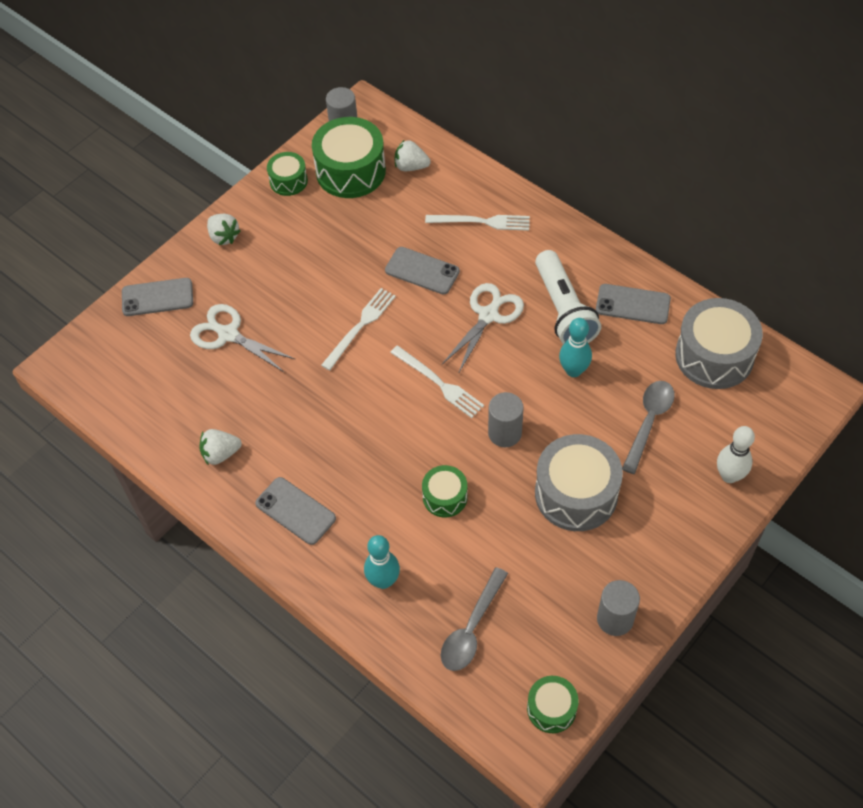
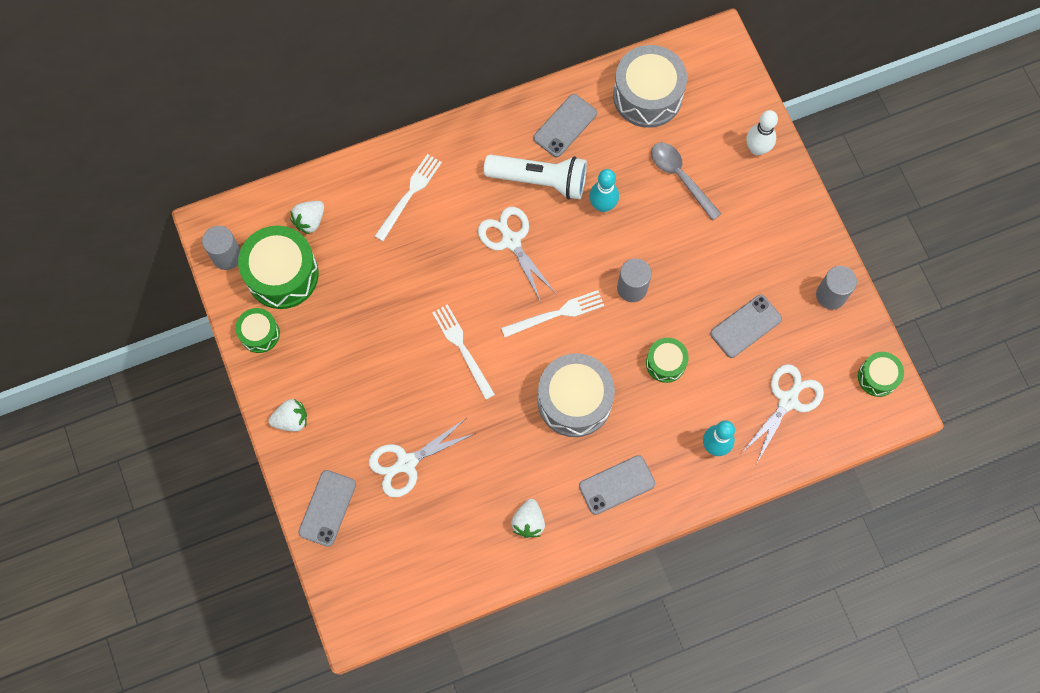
camera: 65 degrees left, 15 degrees up
grey phone [385,247,460,295] -> grey phone moved to [710,295,782,358]
grey spoon [441,567,508,671] -> white scissors [742,364,824,463]
grey drum [535,434,623,531] -> grey drum moved to [538,353,615,437]

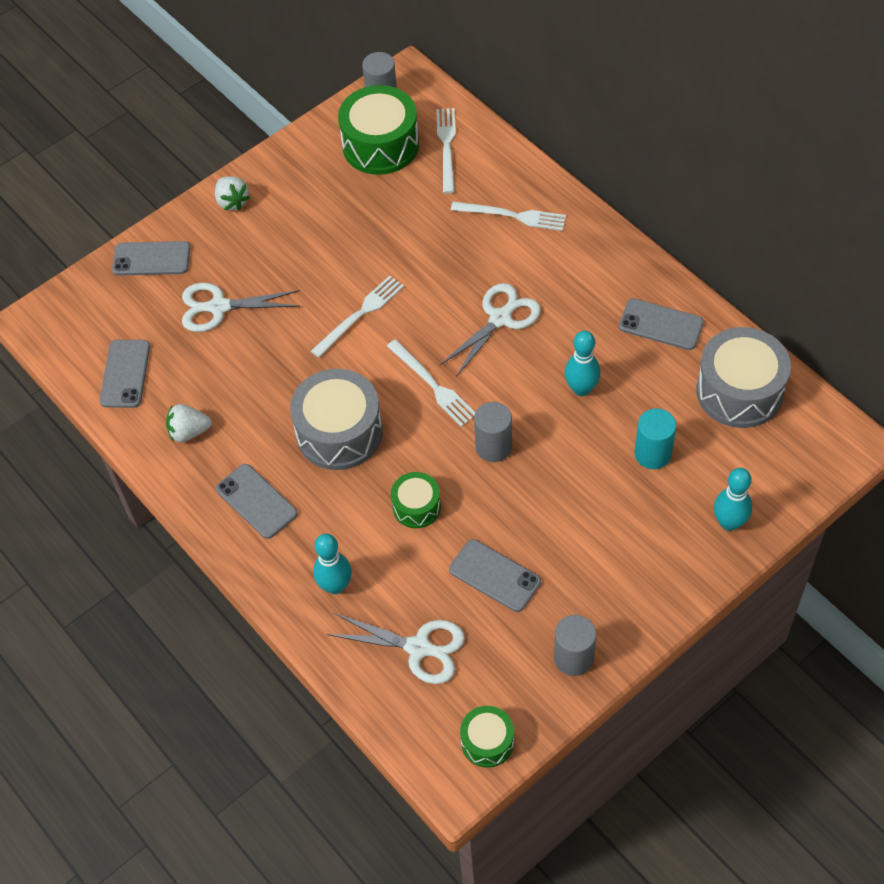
camera: 75 degrees right, 15 degrees down
green drum [235,308,280,353] -> none
white strawberry [290,201,324,234] -> white fork [436,108,456,194]
white scissors [369,419,476,498] -> white scissors turned 45 degrees counterclockwise [182,283,300,332]
white flashlight [484,154,587,200] -> none
grey spoon [651,143,721,221] -> turquoise cylinder [635,408,676,469]
white bowling pin [746,110,778,155] -> turquoise bowling pin [714,468,752,531]
none -> grey phone [100,340,150,408]

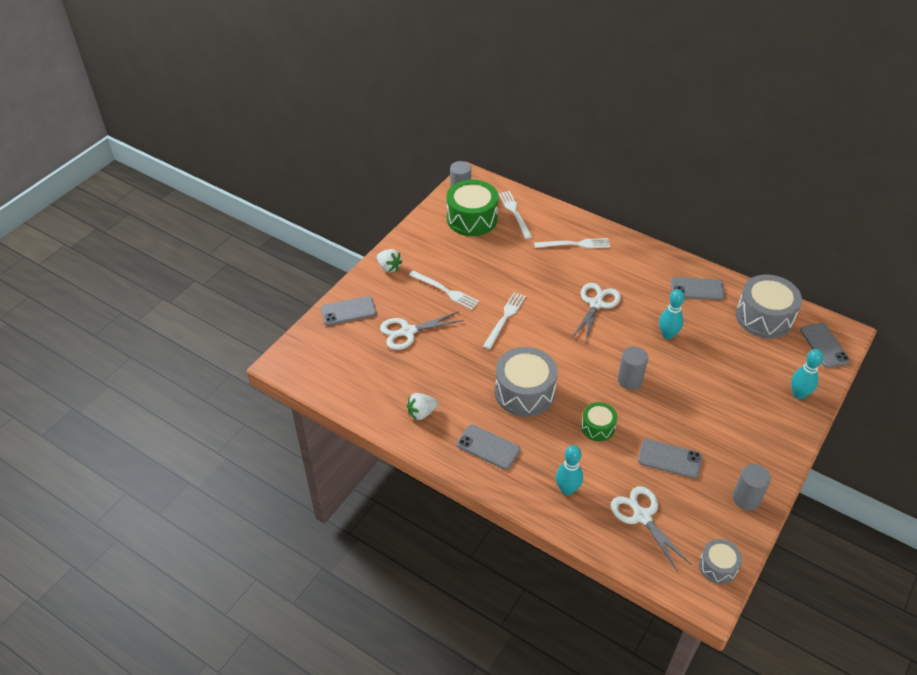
camera: 20 degrees left, 10 degrees down
grey phone [100,340,150,408] -> grey phone moved to [800,323,850,368]
white scissors [327,613,465,684] -> white scissors turned 120 degrees counterclockwise [611,486,692,572]
white fork [387,339,475,427] -> white fork moved to [409,271,479,310]
green drum [460,706,514,768] -> grey drum [699,539,742,584]
turquoise cylinder [635,408,676,469] -> none

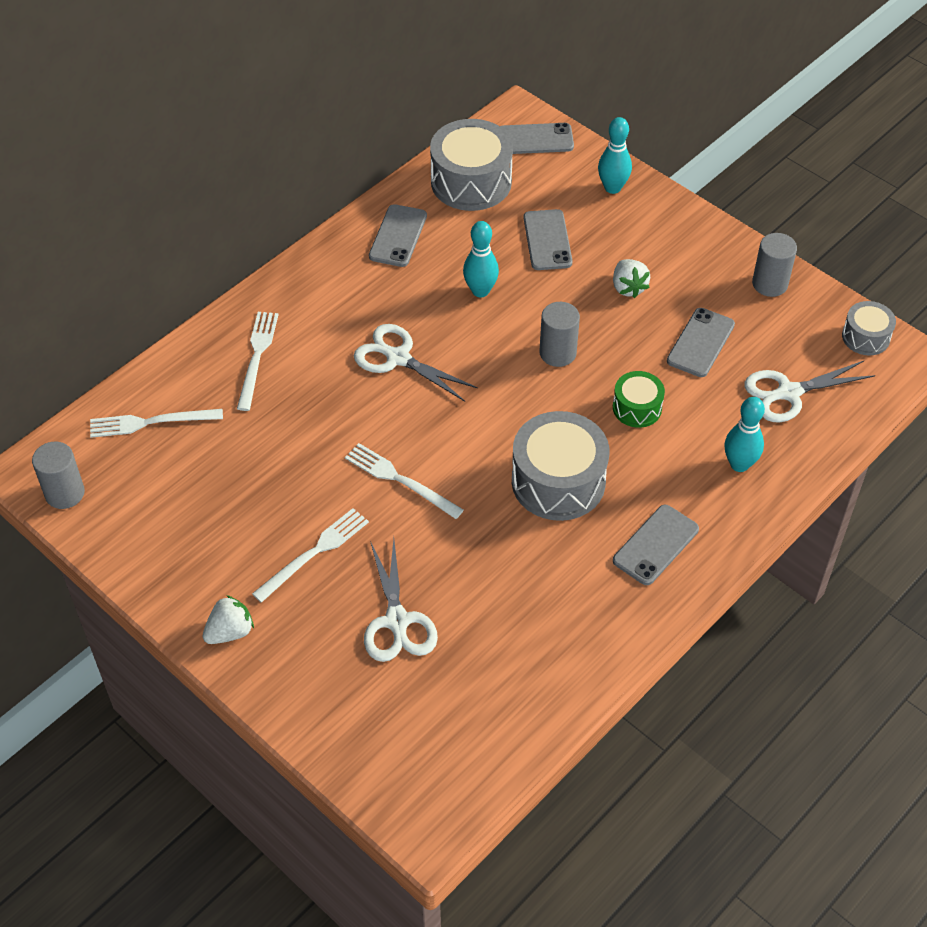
camera: 80 degrees left, 5 degrees up
grey phone [321,296,377,326] -> grey phone moved to [523,209,573,270]
white strawberry [407,393,438,420] -> white strawberry moved to [613,259,650,298]
green drum [446,180,499,236] -> none

